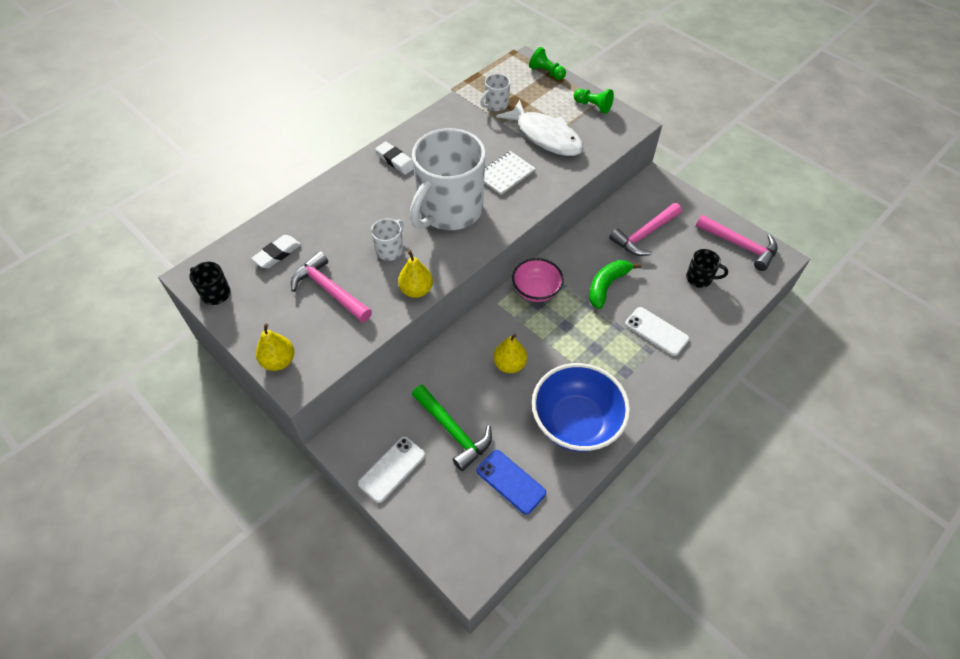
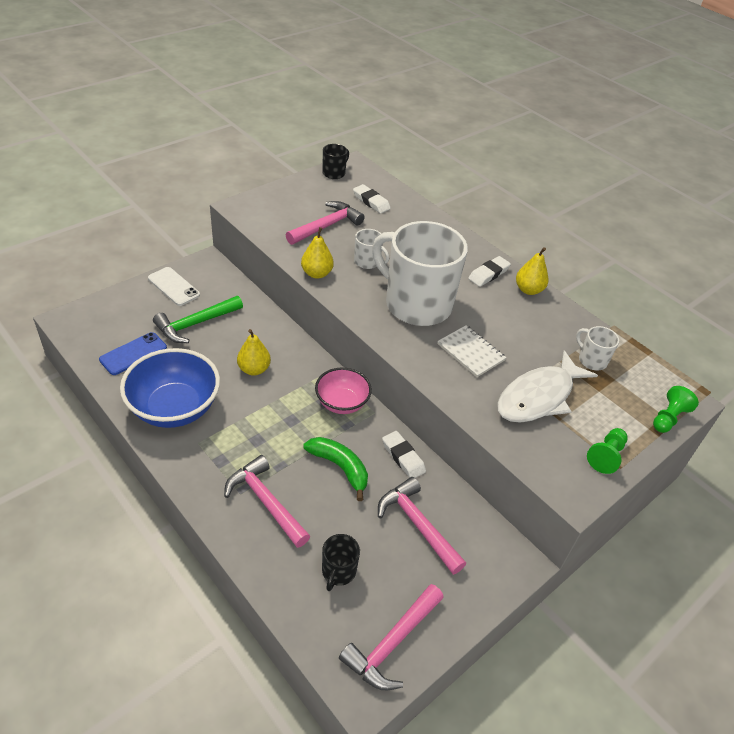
camera: 90 degrees right, 10 degrees down
yellow pear [256,324,294,371] -> yellow pear moved to [516,247,549,295]
white phone [625,307,689,356] -> pink hammer [224,455,310,548]
none -> white eraser [382,431,426,478]

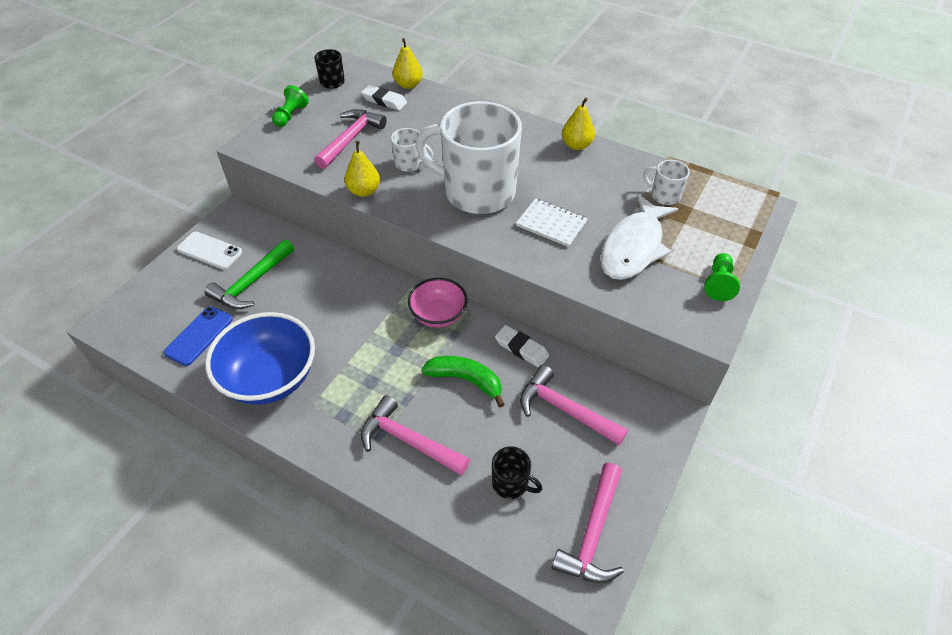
camera: 15 degrees left, 5 degrees up
yellow pear [237,329,271,376] -> yellow pear moved to [393,38,423,89]
black mug [322,534,360,591] -> black mug turned 60 degrees counterclockwise [492,446,542,499]
white eraser [468,256,511,287] -> none
green pawn [653,386,699,433] -> green pawn moved to [272,85,309,127]

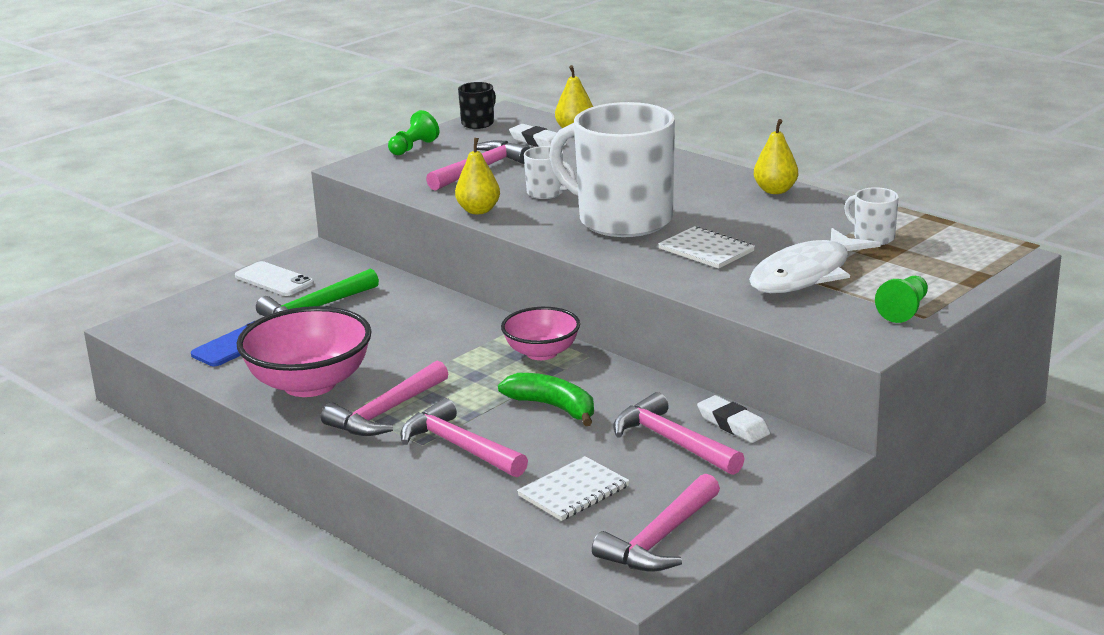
camera: 15 degrees right, 25 degrees down
blue bowl [205,312,315,405] -> pink bowl [237,306,372,397]
black mug [492,446,542,499] -> white notebook [517,456,630,521]
white eraser [495,325,549,368] -> white eraser moved to [697,395,770,443]
none -> pink hammer [321,361,448,436]

